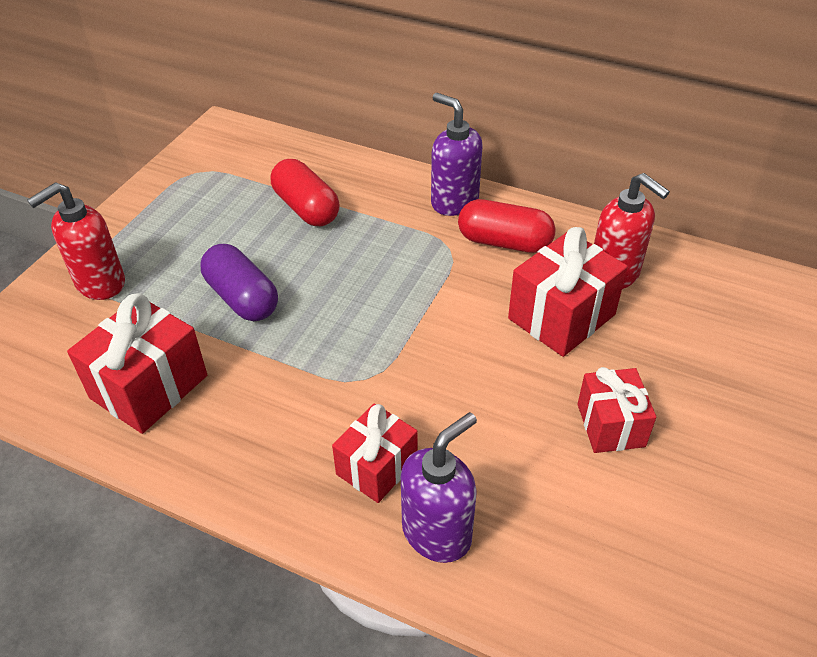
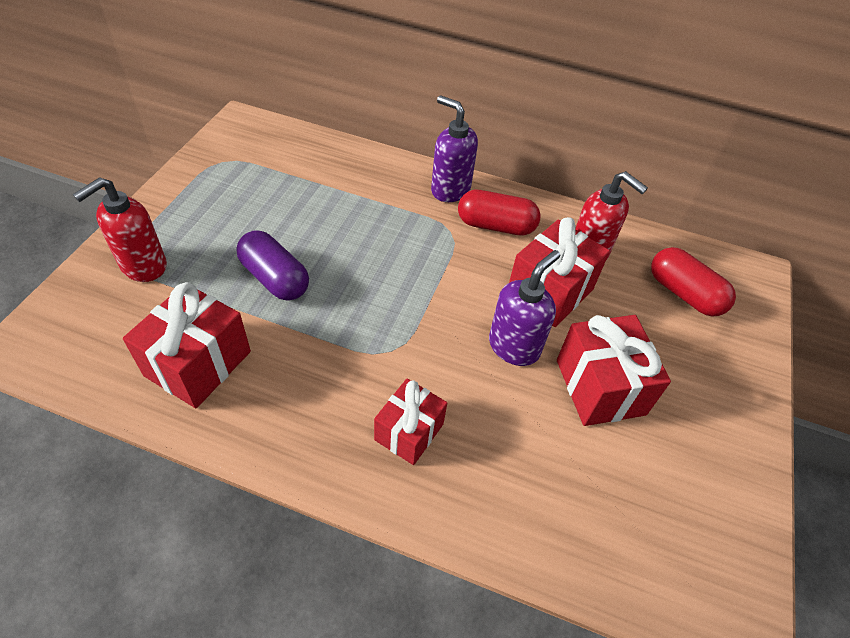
camera: 10 degrees left, 5 degrees up
red capsule [271,159,340,226] -> red capsule moved to [651,247,736,317]
purple soap dispenser [401,412,477,563] -> purple soap dispenser moved to [489,250,561,366]
red gift [577,367,656,453] -> red gift [557,315,671,426], size x1.52

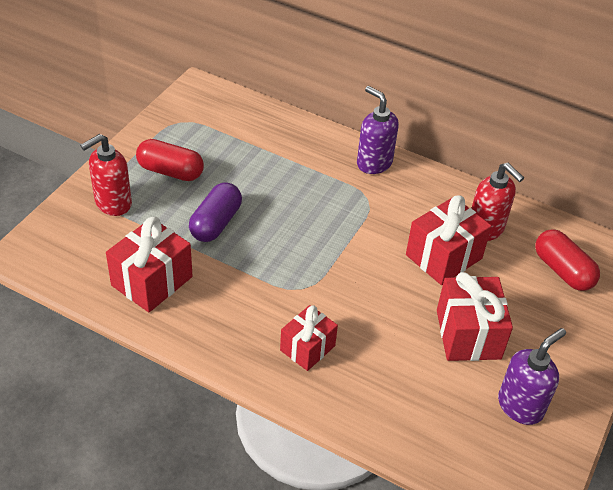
camera: 10 degrees right, 5 degrees down
purple capsule [236,230,309,301] -> purple capsule turned 60 degrees clockwise [189,182,242,242]
red capsule [458,190,541,236] -> red capsule moved to [136,139,204,181]
purple soap dispenser [489,250,561,366] -> purple soap dispenser moved to [498,328,566,425]

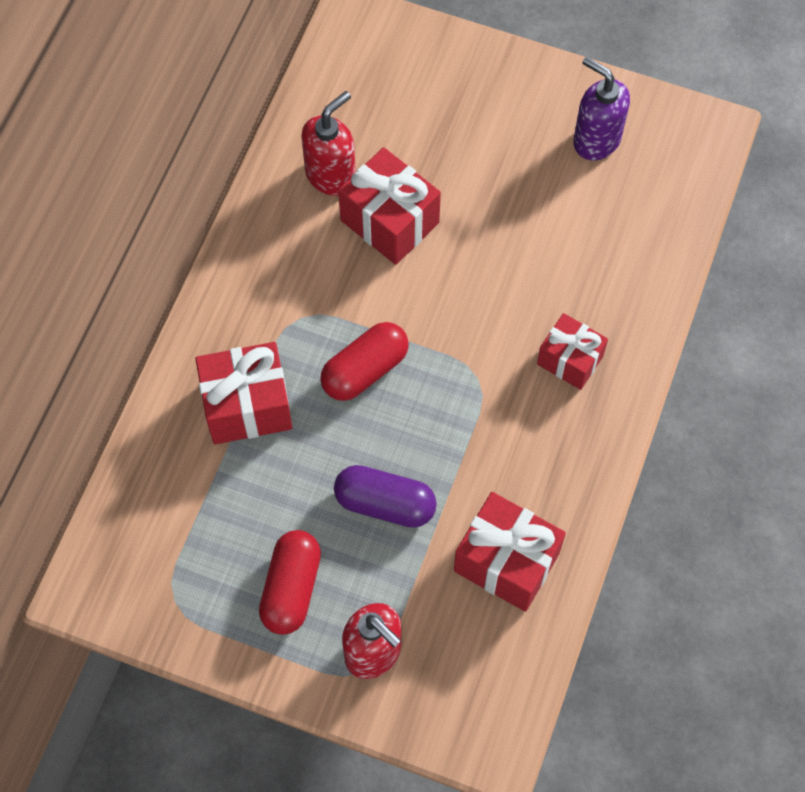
camera: 95 degrees left, 20 degrees up
purple soap dispenser [357,86,399,174] -> none
red gift [437,272,513,361] -> red gift moved to [195,342,293,444]
red capsule [535,229,600,291] -> red capsule moved to [320,322,409,401]

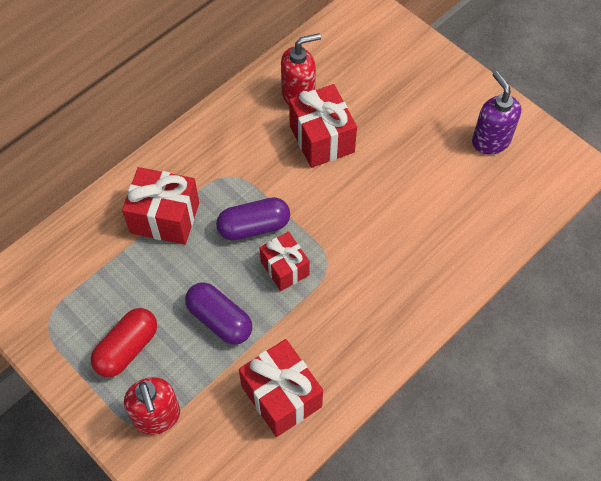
camera: 25 degrees right, 5 degrees down
red capsule [320,322,409,401] -> purple capsule [216,197,290,241]
red gift [537,313,608,390] -> red gift moved to [260,232,310,291]

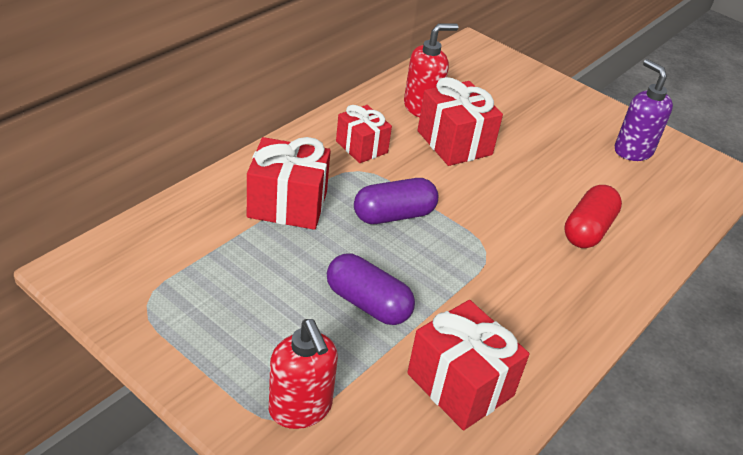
camera: 10 degrees left, 20 degrees down
red capsule [91,308,157,377] -> red capsule moved to [564,185,622,248]
red gift [260,232,310,291] -> red gift moved to [336,105,392,163]

